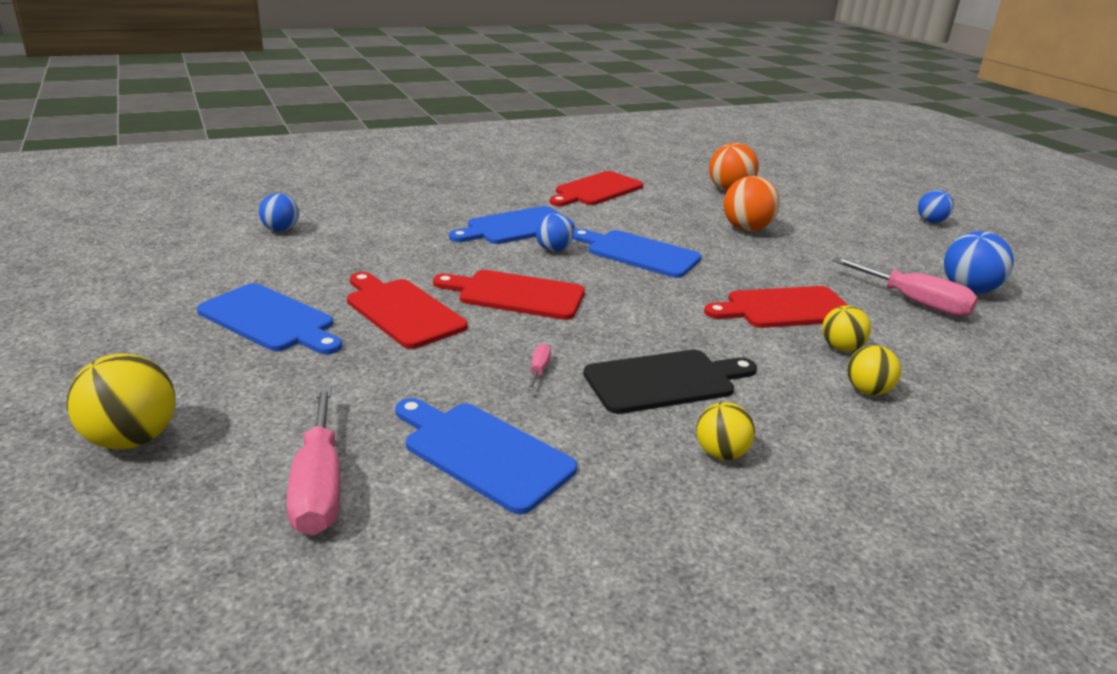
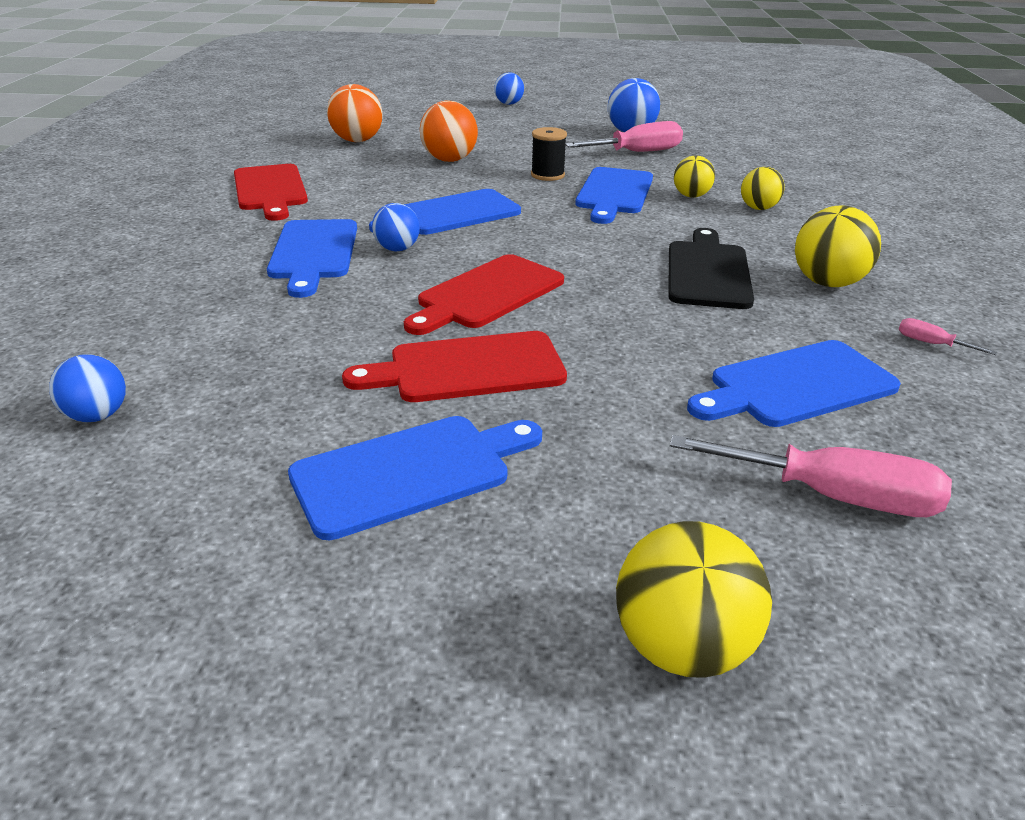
camera: 60 degrees left, 5 degrees up
pink screwdriver [527,344,551,391] -> pink screwdriver moved to [899,318,998,355]
yellow ball [696,402,755,460] -> yellow ball [795,205,881,287], size x1.57
red cutting board [704,286,848,328] -> blue cutting board [575,167,653,224]
none -> black spool [531,127,567,181]

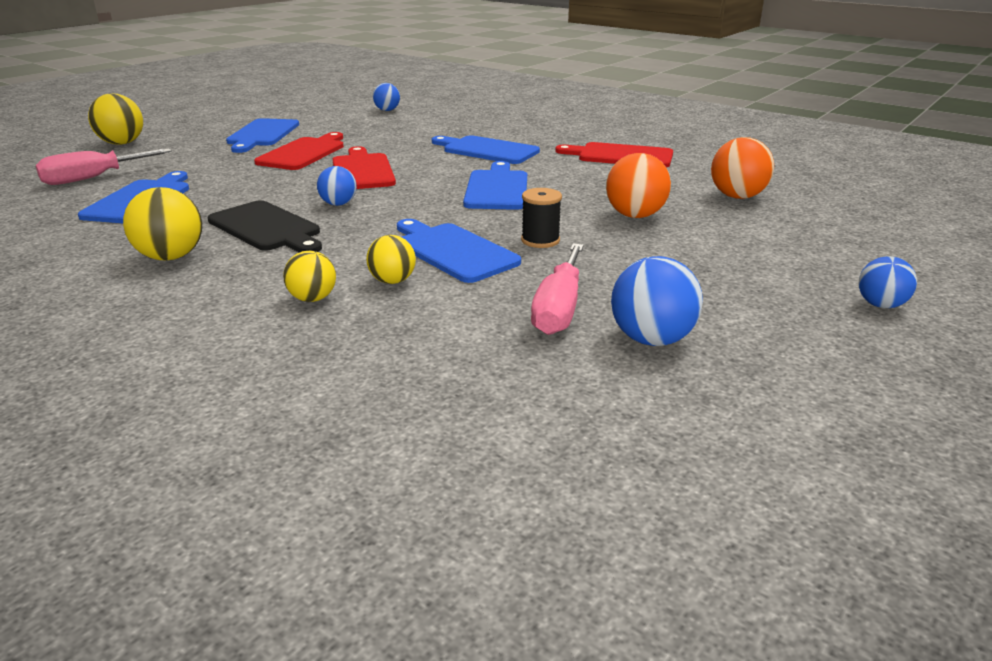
camera: 125 degrees right, 5 degrees down
blue ball [372,203,420,251] -> blue ball moved to [317,166,357,206]
pink screwdriver [899,318,998,355] -> none

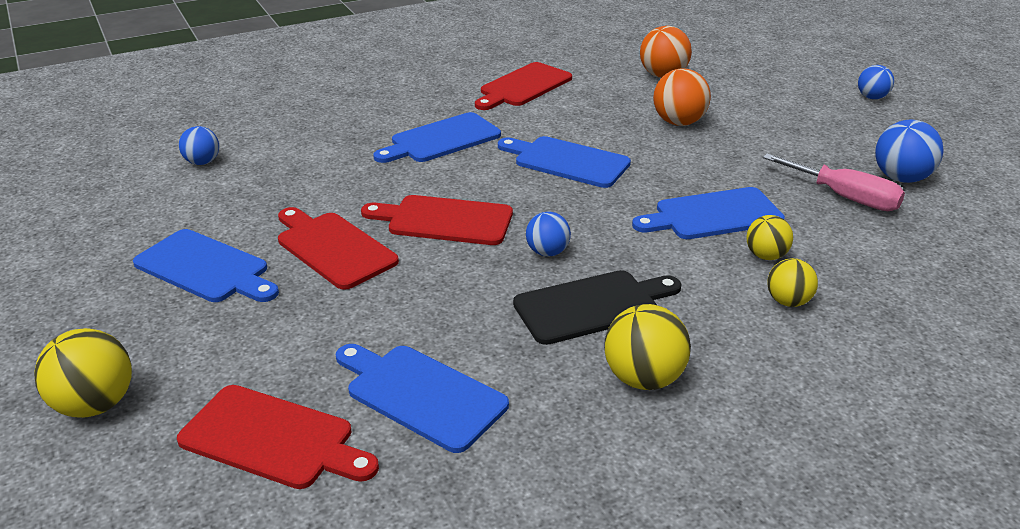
camera: 65 degrees left, 5 degrees up
pink screwdriver [36,149,172,185] -> red cutting board [177,385,379,489]
black spool [521,188,562,248] -> none

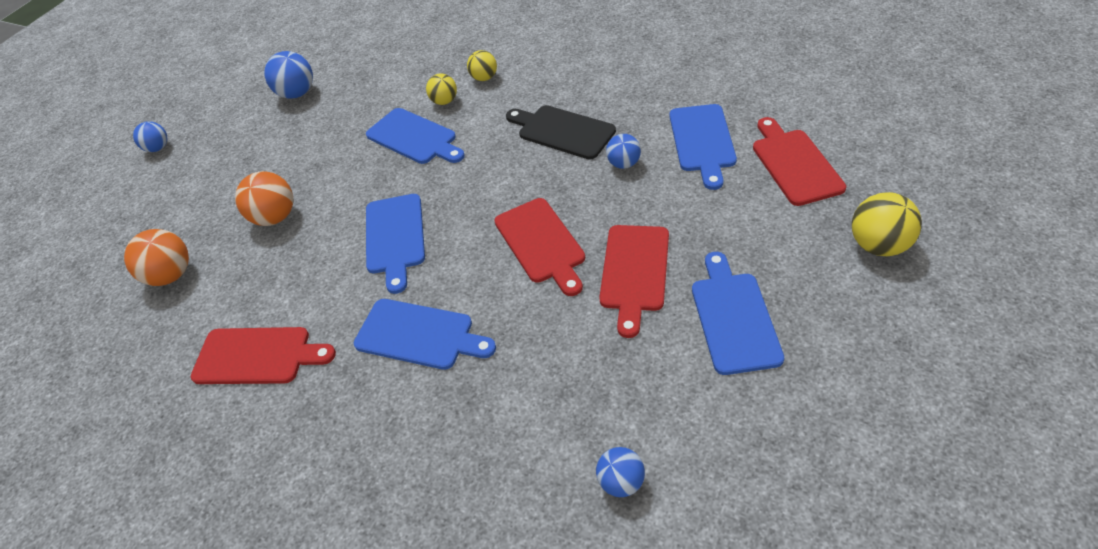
camera: 120 degrees left, 15 degrees up
blue ball [526,212,571,257] -> blue ball moved to [606,134,641,169]
yellow ball [604,304,691,390] -> none
pink screwdriver [763,154,905,211] -> none

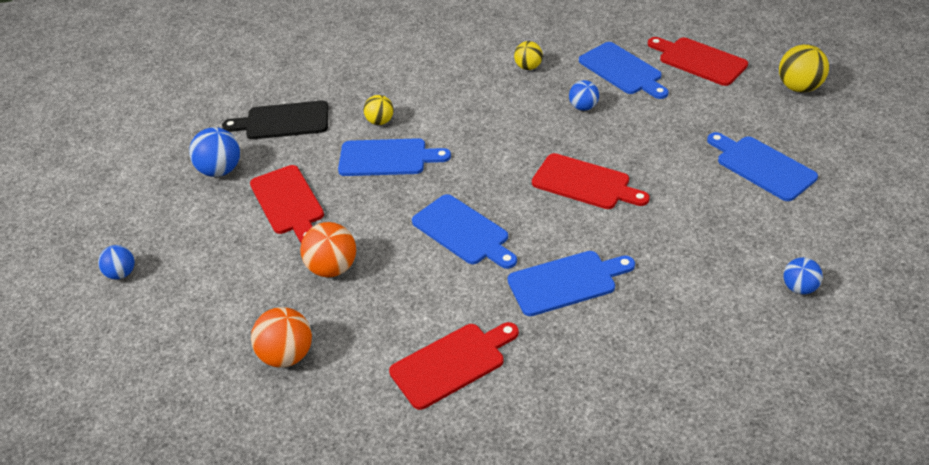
camera: 40 degrees left, 5 degrees down
yellow ball [467,50,497,81] -> yellow ball moved to [514,41,543,70]
black cutting board [506,105,616,160] -> black cutting board moved to [222,100,328,139]
red cutting board [599,225,669,338] -> red cutting board moved to [250,165,324,243]

